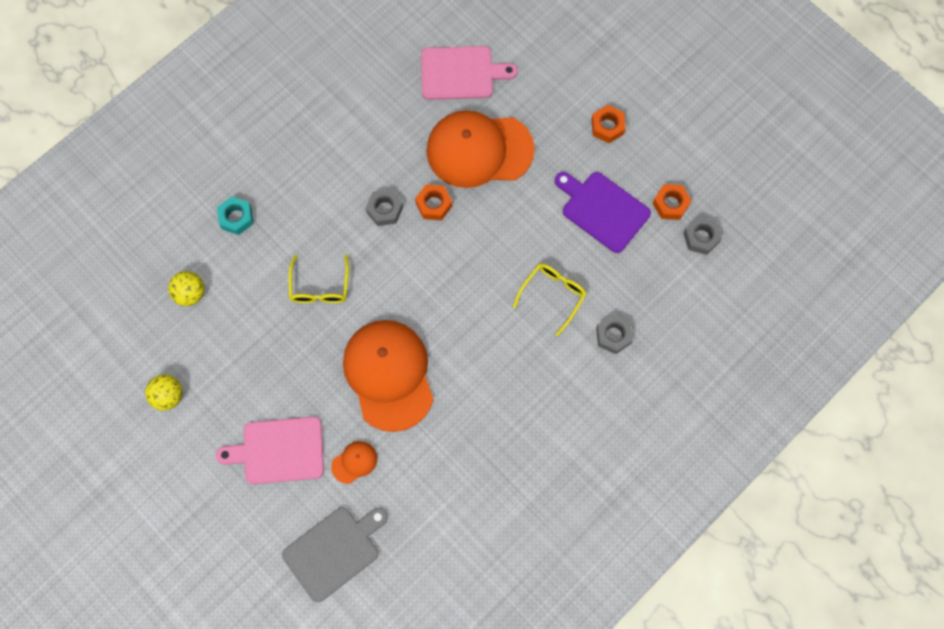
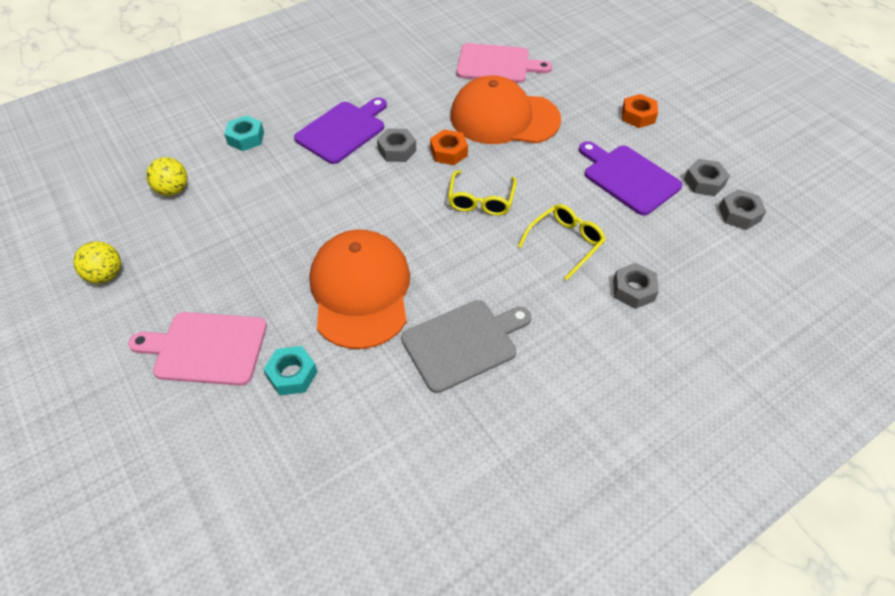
camera: 10 degrees right, 20 degrees down
grey cutting board [282,507,388,602] -> grey cutting board moved to [401,300,531,393]
yellow glasses [288,255,349,303] -> yellow glasses moved to [448,170,517,216]
orange cap [331,441,377,484] -> turquoise nut [264,346,318,395]
orange nut [652,184,692,220] -> grey nut [684,159,730,196]
none -> purple cutting board [294,97,387,164]

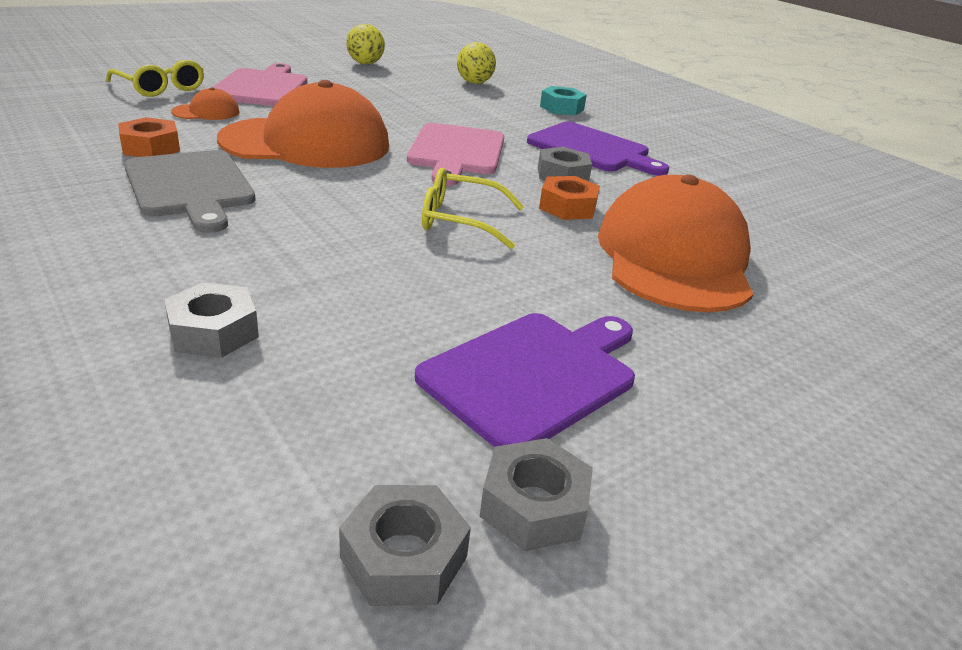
camera: 85 degrees right, 20 degrees down
turquoise nut [264,346,318,395] -> orange cap [171,87,240,120]
pink cutting board [456,43,552,83] -> pink cutting board moved to [407,123,504,186]
yellow glasses [518,204,606,280] -> yellow glasses moved to [106,60,204,97]
orange nut [622,94,658,128] -> orange nut moved to [118,117,180,157]

